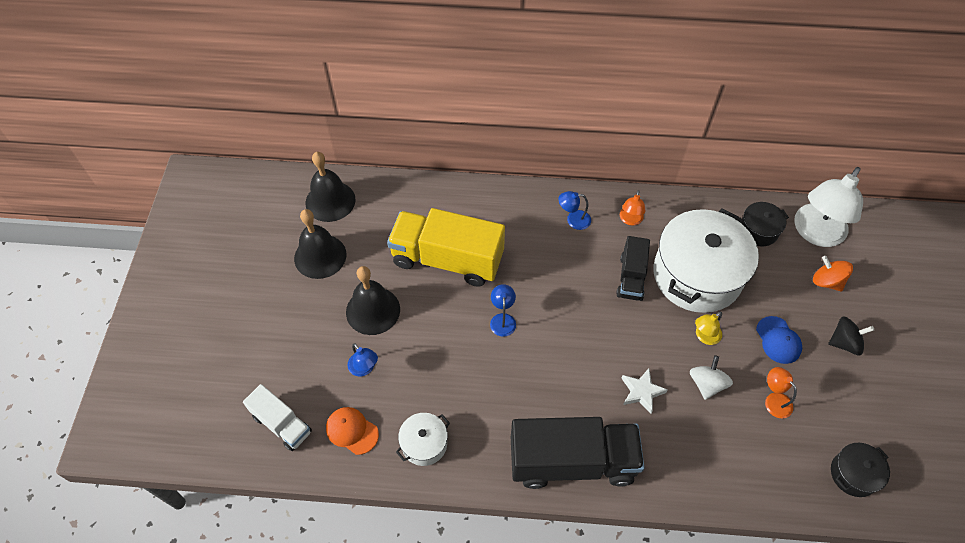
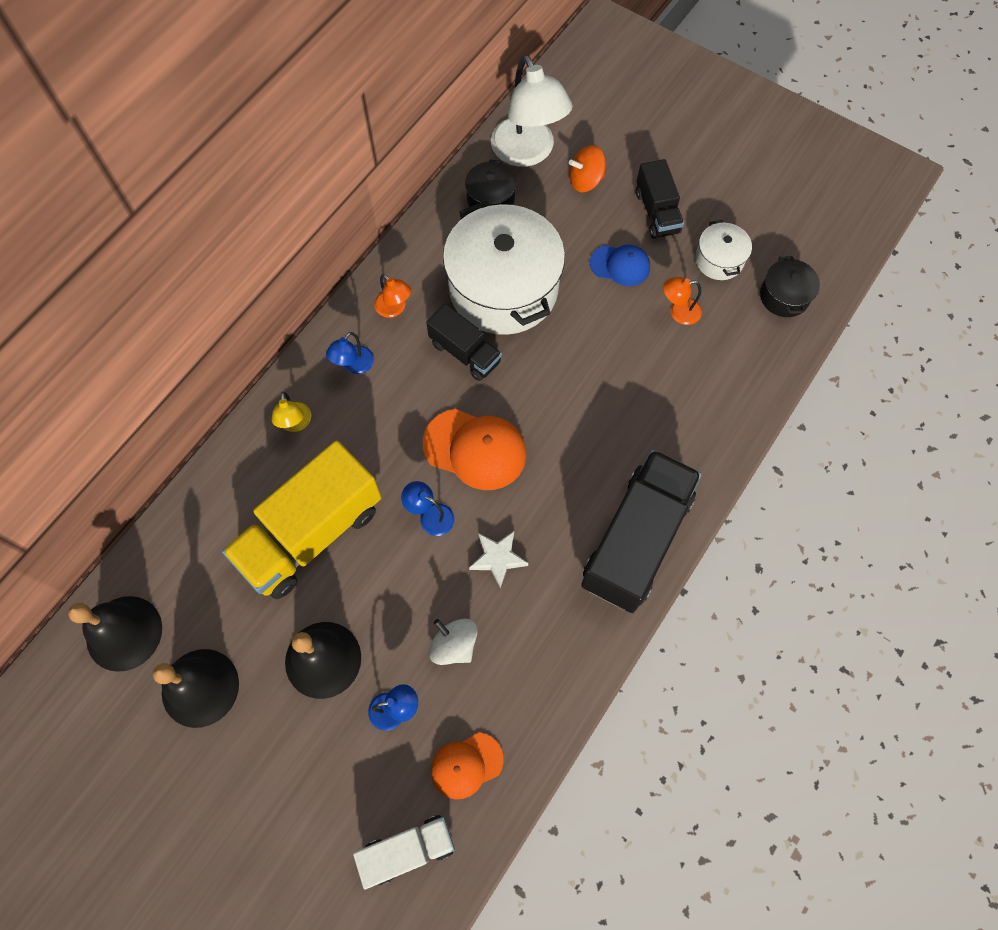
camera: 60 degrees left, 10 degrees up
white pot [396,413,450,466] -> white pot moved to [695,220,752,280]
white star [621,368,668,414] -> white star moved to [469,531,528,589]
white spinning top [690,355,733,400] -> white spinning top moved to [429,619,477,665]
yellow lamp [695,311,722,345] -> yellow lamp moved to [271,391,311,432]
black spinning top [828,317,874,356] -> black truck [636,159,684,239]
none -> orange cap [423,409,527,490]

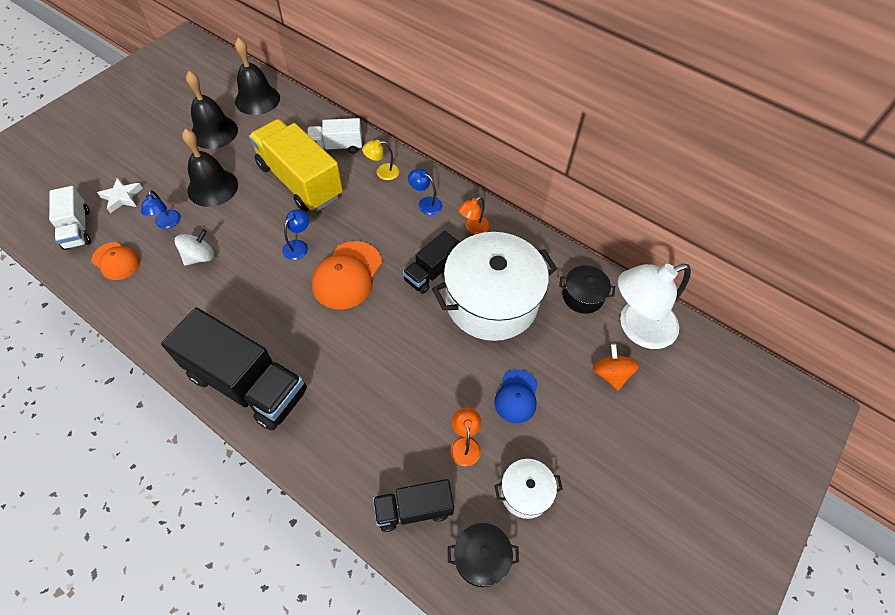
camera: 90 degrees right, 10 degrees down
orange cap [431,732,504,799] -> orange cap turned 150 degrees clockwise [92,242,140,280]
white star [469,531,528,589] -> white star moved to [97,177,142,213]
black truck [636,159,684,239] -> black truck moved to [373,479,454,532]
none -> white truck [307,118,362,154]

